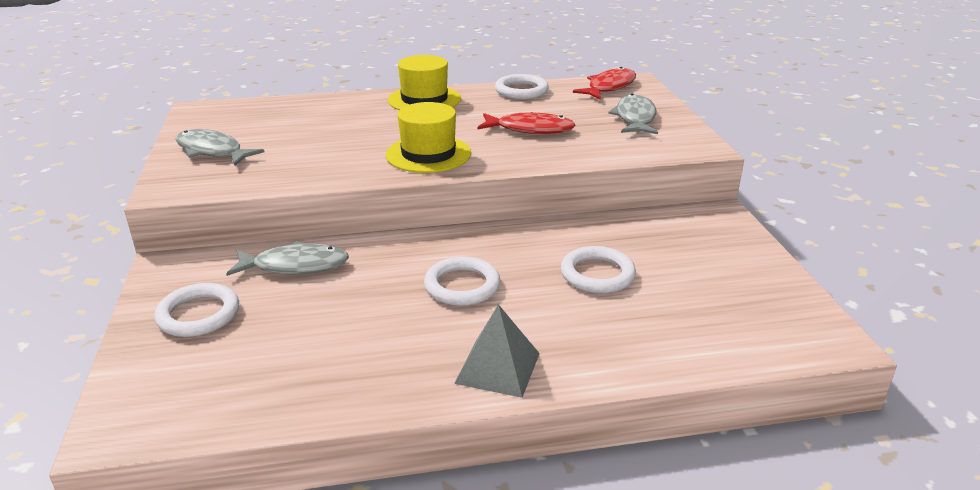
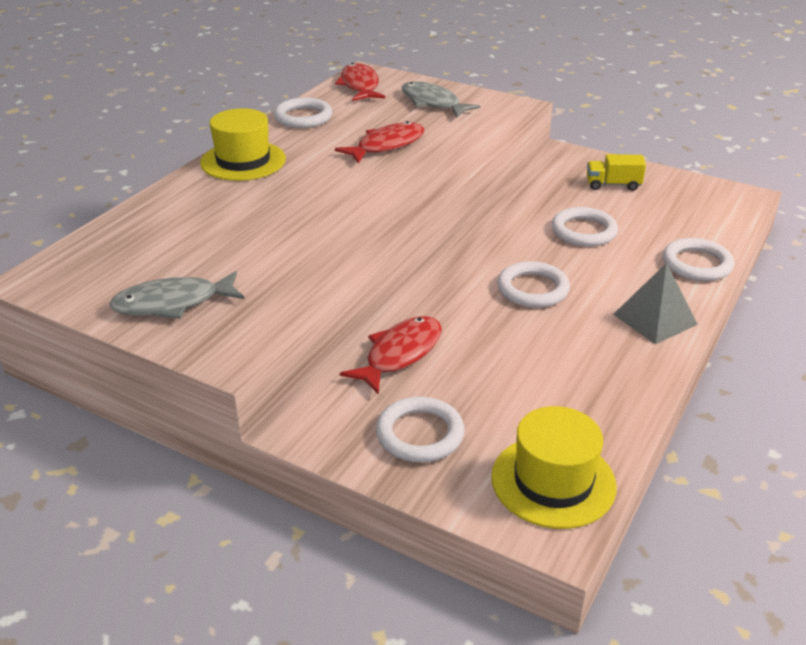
camera: 50 degrees left, 5 degrees up
grey fish [226,241,349,276] -> red fish [340,316,442,394]
yellow hat [386,102,471,173] -> yellow hat moved to [491,406,617,529]
none -> yellow truck [587,154,646,191]
none -> white ring [663,238,734,281]

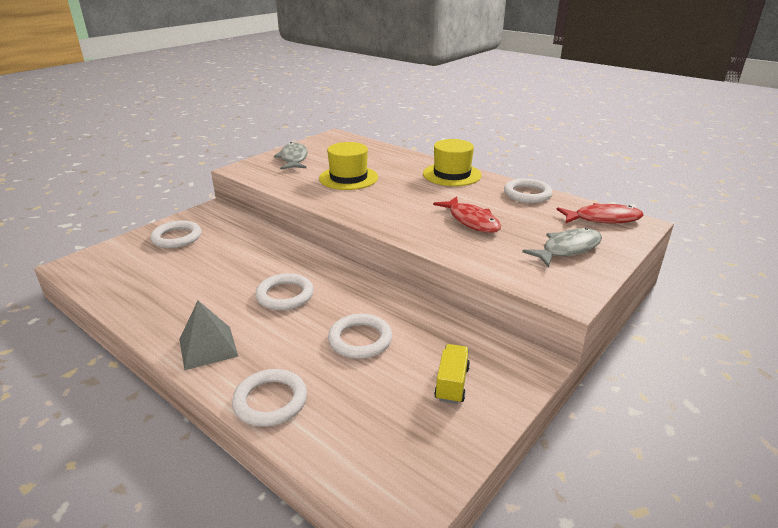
camera: 100 degrees right, 5 degrees down
red fish [340,316,442,394] -> none
yellow hat [491,406,617,529] -> yellow hat moved to [319,142,378,190]

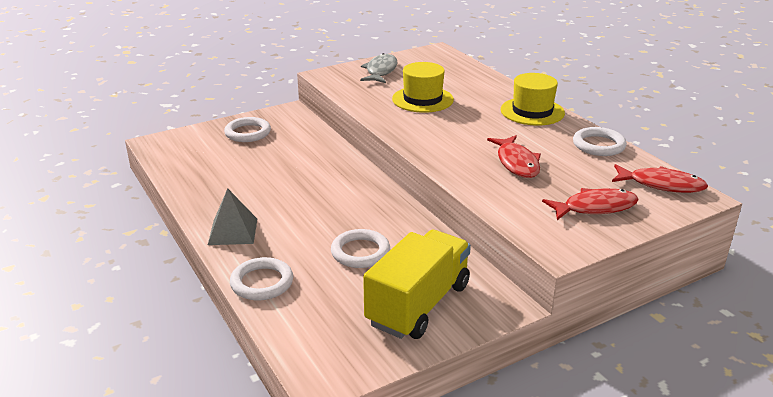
camera: 20 degrees right, 0 degrees up
white ring [255,273,314,310] -> none
yellow truck [434,344,470,404] -> yellow truck [363,230,471,339], size x2.15
grey fish [522,228,602,267] -> red fish [542,188,639,220]

